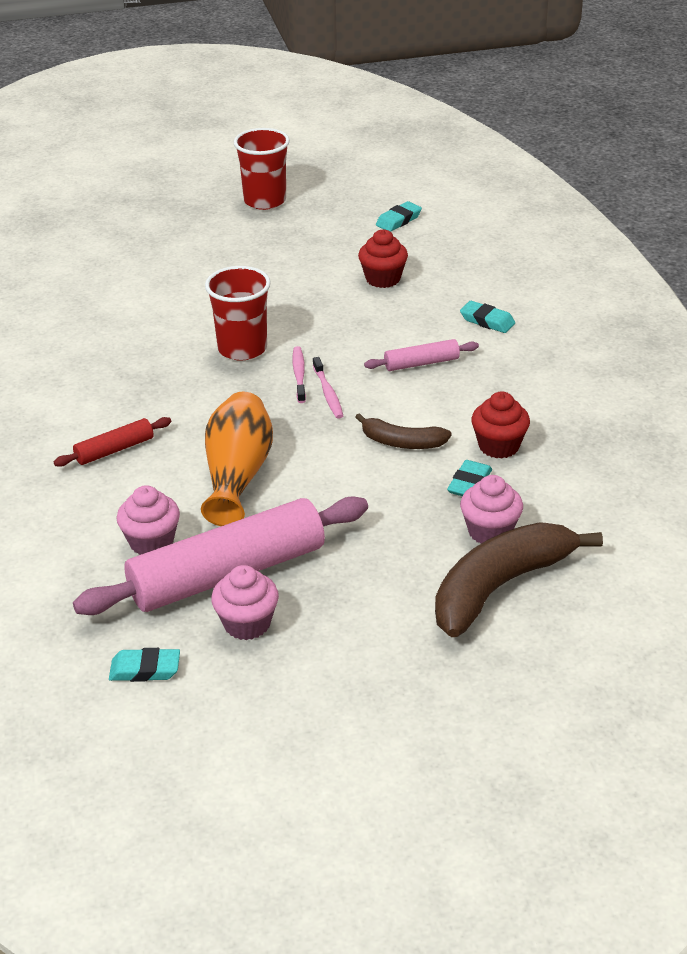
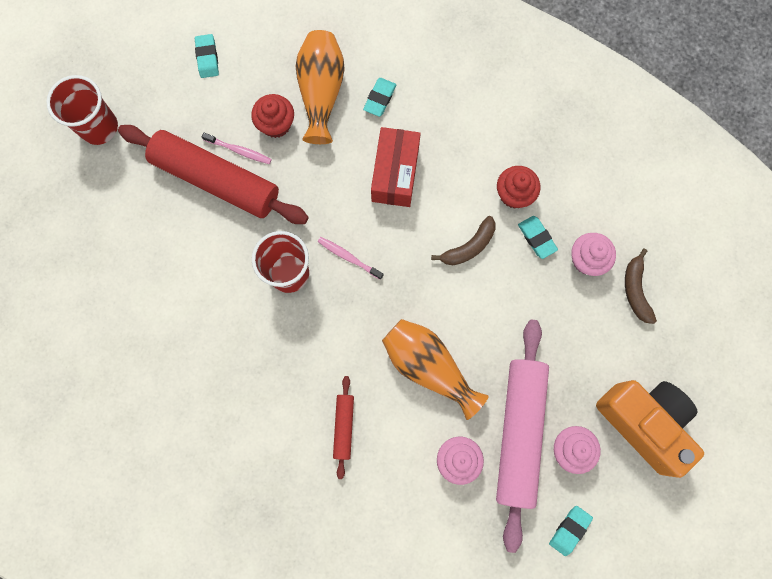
camera: 55 degrees left, 40 degrees up
pink toothbrush [313,357,343,419] -> pink toothbrush moved to [202,133,272,164]
pink rolling pin [364,339,479,371] -> red box [371,127,421,207]
brown banana [435,522,603,637] -> brown banana [625,248,657,324], size x0.53
turquoise eraser [460,301,515,333] -> turquoise eraser turned 45 degrees counterclockwise [363,78,397,117]
none -> red rolling pin [118,125,309,224]
none -> orange vase [296,30,345,144]
none -> orange camera [596,380,704,478]

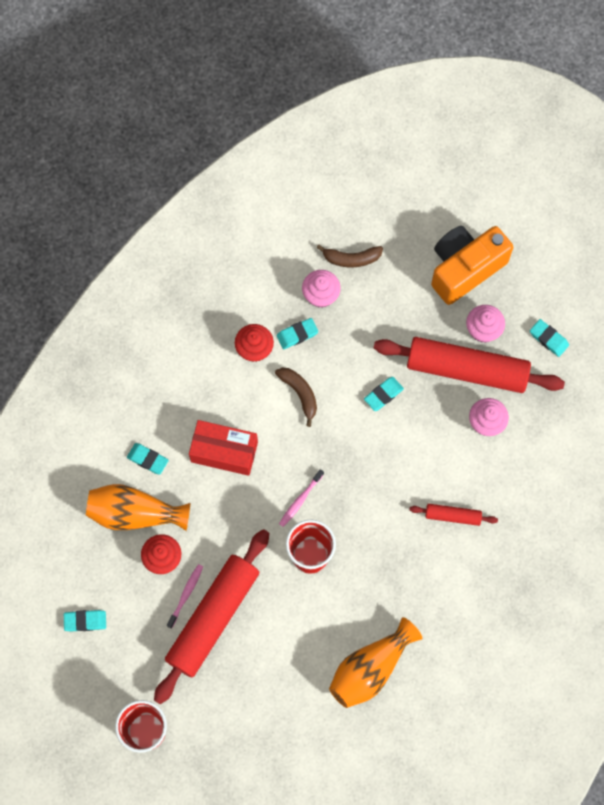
camera: 85 degrees left, 5 degrees down
orange vase [382,319,489,420] -> orange vase moved to [329,617,422,708]
pink rolling pin [496,320,549,553] -> red rolling pin [374,337,565,393]
none -> turquoise eraser [364,377,404,411]

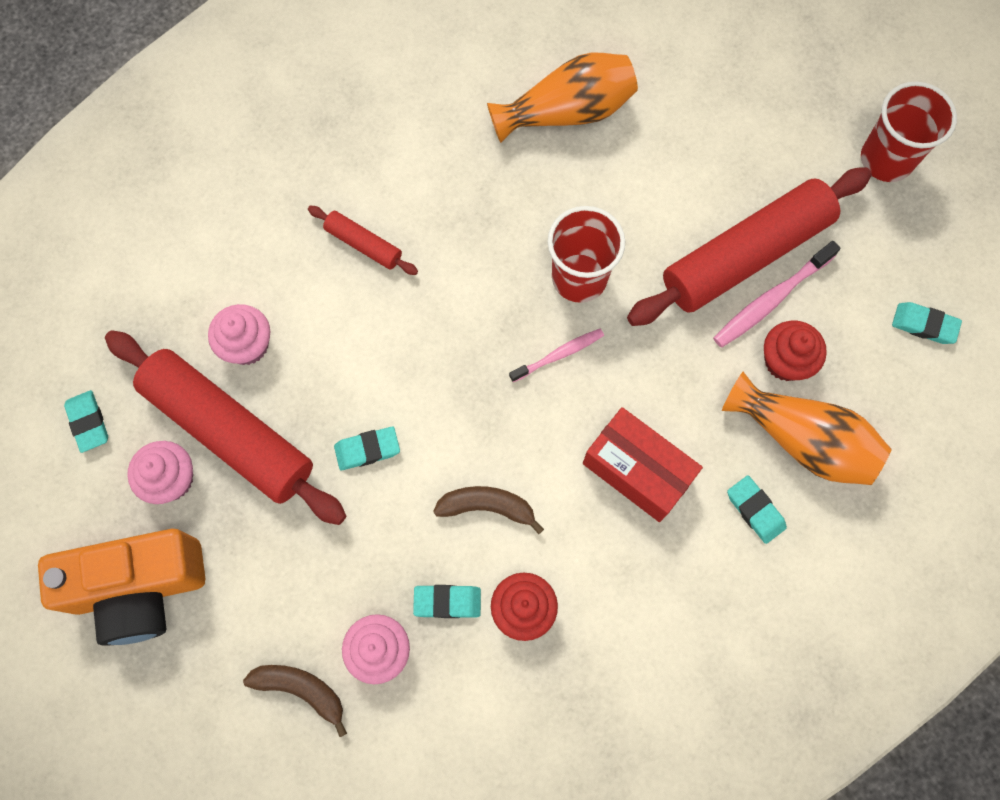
camera: 155 degrees left, 0 degrees up
pink toothbrush [167,564,203,628] -> pink toothbrush [713,241,840,347], size x1.53
brown banana [275,368,317,427] -> brown banana turned 105 degrees clockwise [433,486,544,534]

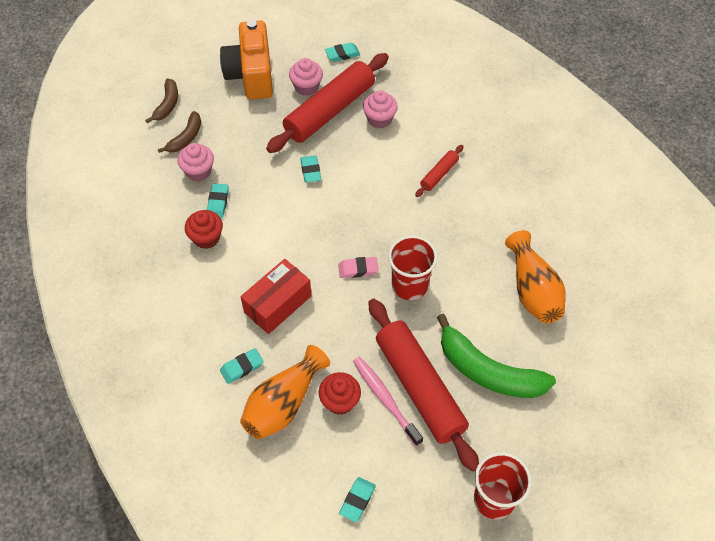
camera: 95 degrees right, 15 degrees down
brown banana [433,486,544,534] -> brown banana moved to [145,78,178,123]
pink toothbrush [509,329,604,382] -> pink eraser [338,257,378,278]
none -> green banana [437,314,556,398]

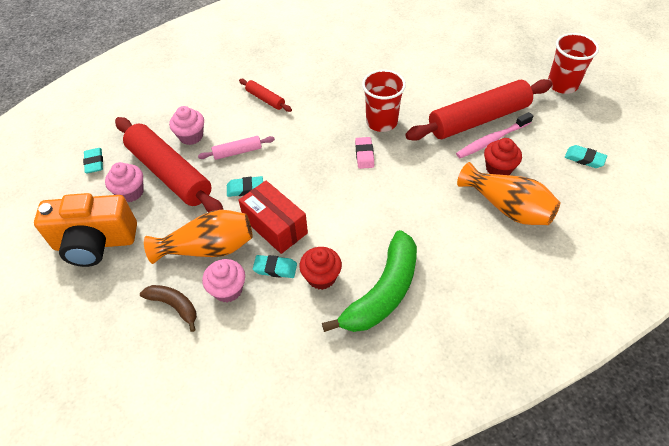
camera: 85 degrees left, 5 degrees down
brown banana [145,78,178,123] -> none
turquoise eraser [220,348,264,384] -> none
red box [241,259,311,334] -> red box moved to [238,181,308,254]
green banana [437,314,556,398] -> green banana moved to [322,230,417,332]
orange vase [505,230,566,323] -> orange vase moved to [144,210,252,264]
none -> pink rolling pin [198,136,275,160]

